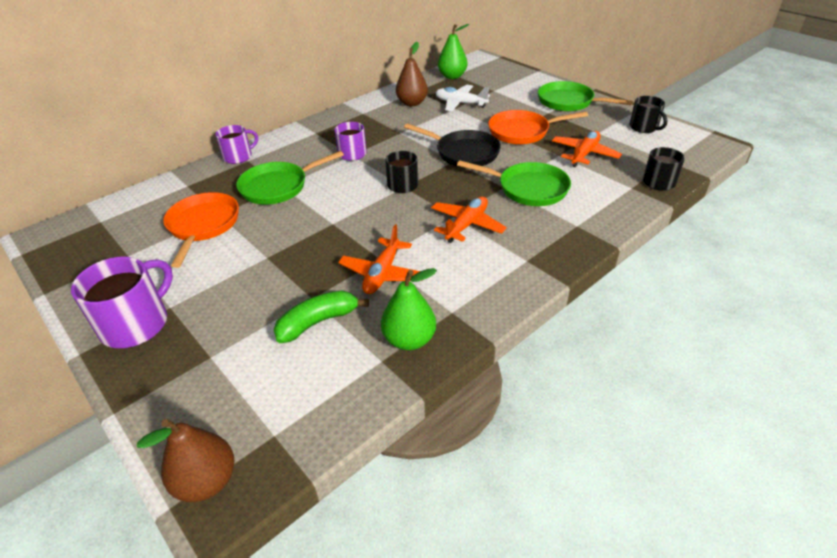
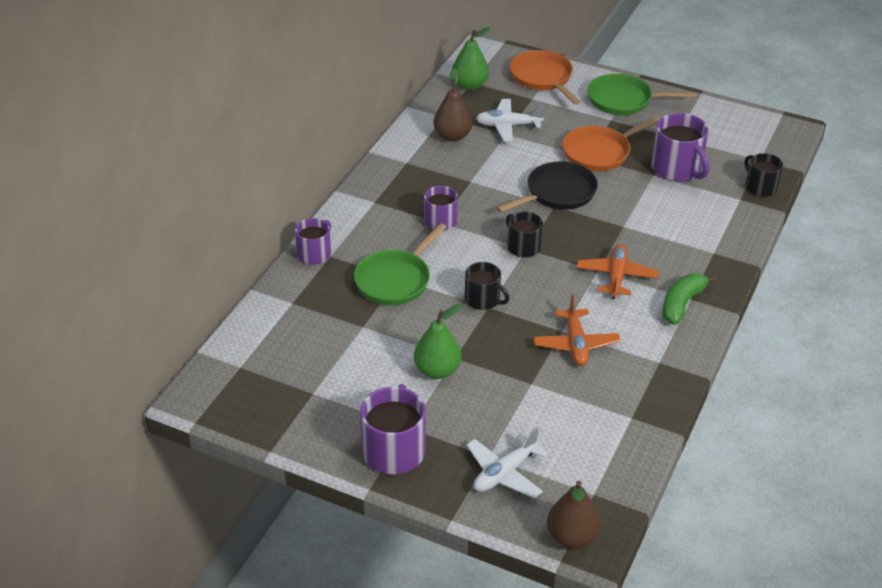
camera: 25 degrees left, 0 degrees up
orange pan [163,192,239,268] -> orange pan moved to [510,50,581,105]
green banana [274,290,369,343] -> green banana moved to [662,273,717,325]
green pear [381,268,437,350] -> green pear moved to [414,304,462,379]
black pan [404,123,501,167] -> black pan turned 45 degrees counterclockwise [496,161,598,213]
green pan [457,160,571,206] -> none
orange plane [552,131,622,167] -> purple mug [651,113,709,182]
black mug [629,96,667,133] -> black mug moved to [465,262,509,310]
none -> white plane [466,428,548,498]

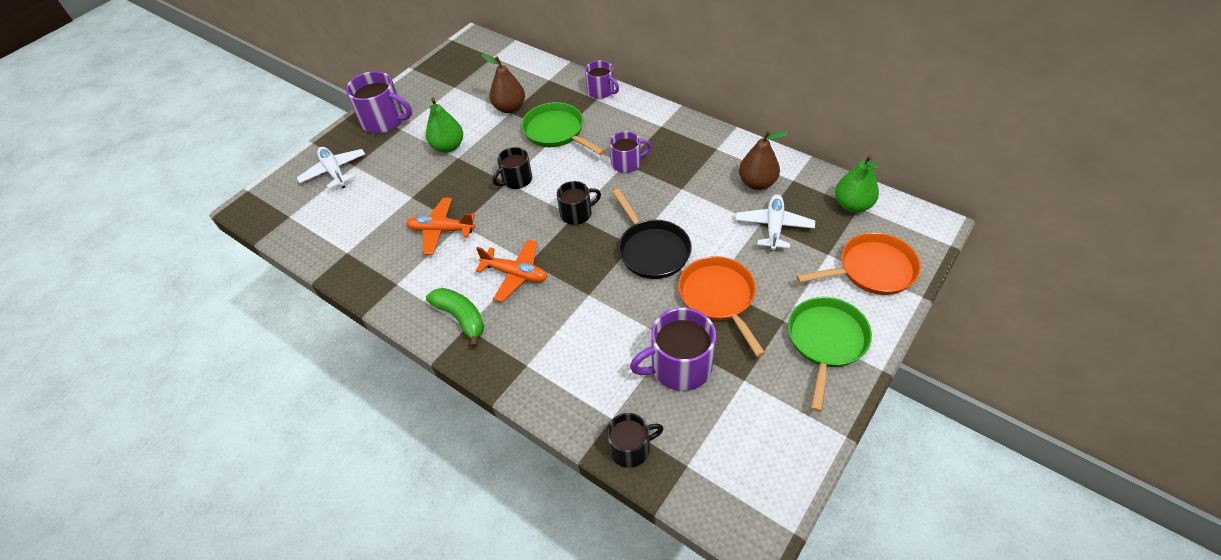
camera: 105 degrees right, 10 degrees up
brown pear [547,481,601,549] -> brown pear moved to [481,54,525,113]

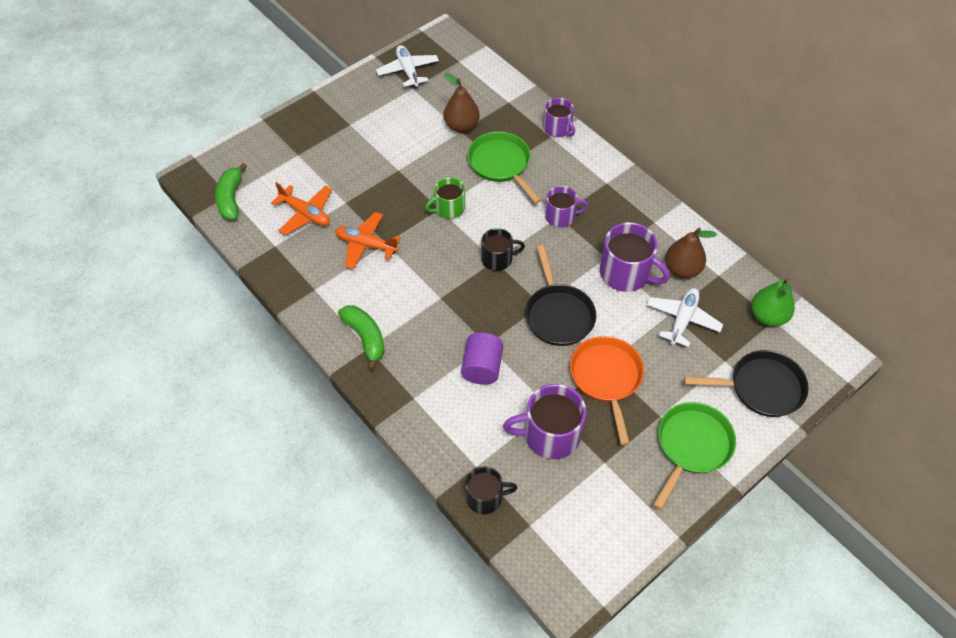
camera: 10 degrees right, 5 degrees up
white plane [297,147,365,189] -> white plane moved to [376,45,439,88]
purple mug [346,71,412,134] -> purple mug moved to [600,222,670,292]
green pear [426,98,463,153] -> none
orange plane [475,239,547,302] -> orange plane moved to [271,182,332,235]
black mug [493,147,532,189] -> green mug [425,177,465,219]
orange pan [796,232,921,295] -> black pan [684,350,809,417]
none -> green banana [215,163,247,220]
none -> purple cylinder [461,332,503,385]

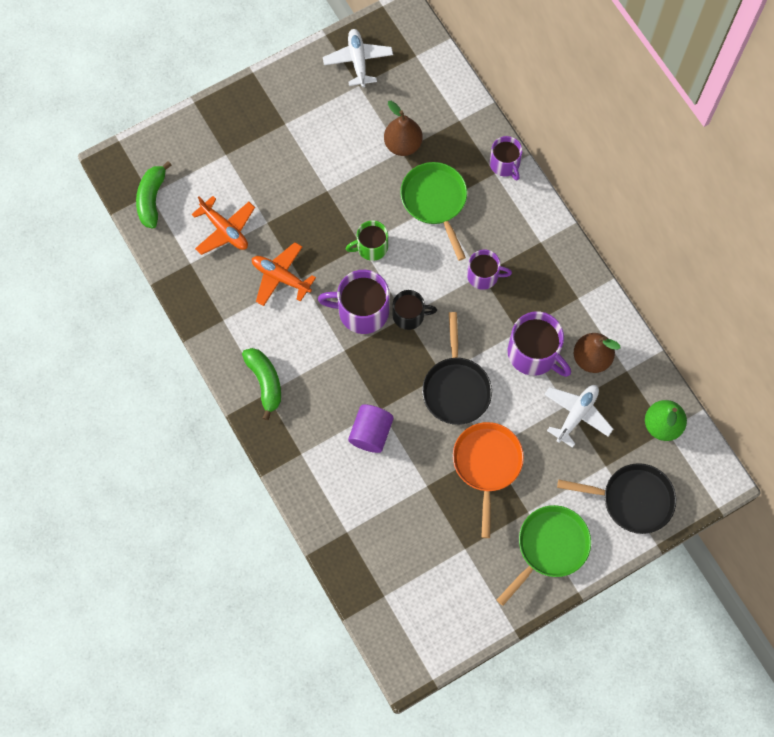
camera: 10 degrees right, 15 degrees up
black mug [465,466,517,514] -> none
purple mug [503,384,586,459] -> purple mug moved to [318,270,389,334]

